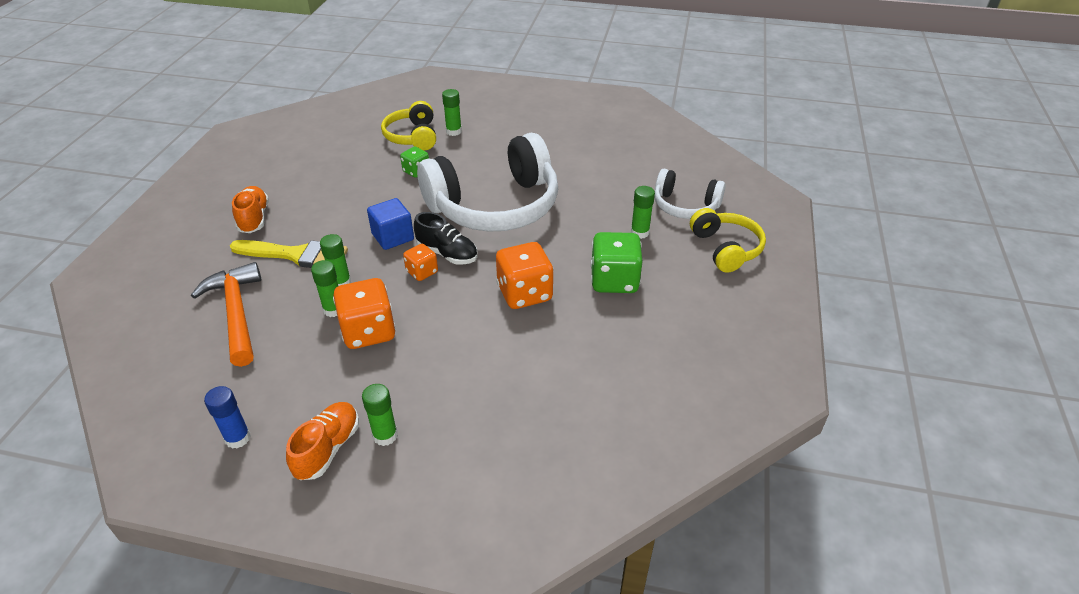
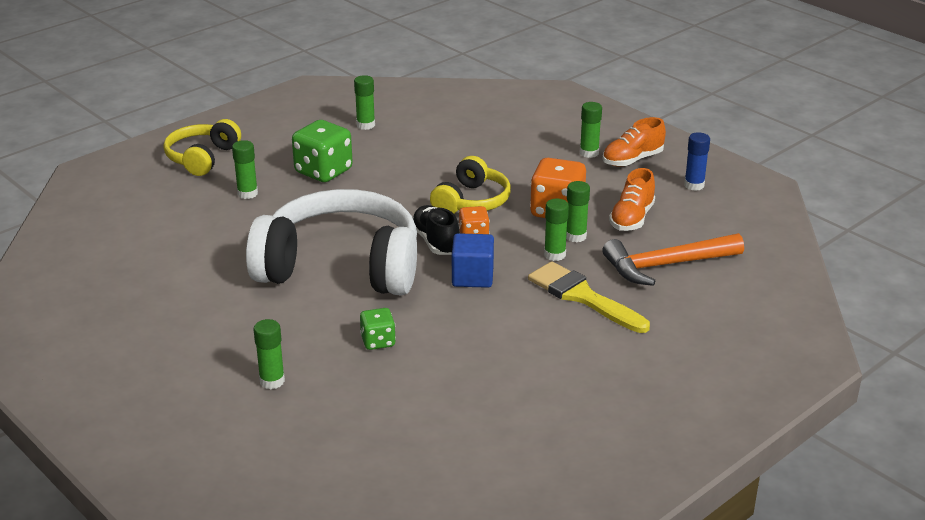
camera: 145 degrees left, 10 degrees down
orange hammer [191,262,261,367] -> orange hammer turned 60 degrees clockwise [602,233,744,286]
orange shoe [232,186,269,233] -> orange shoe moved to [609,168,655,231]
yellow headphones [381,101,436,150] -> yellow headphones moved to [430,156,511,214]
orange dice [496,242,554,309] -> none
white headphones [655,169,726,219] -> none
none -> green glue stick [354,75,375,130]

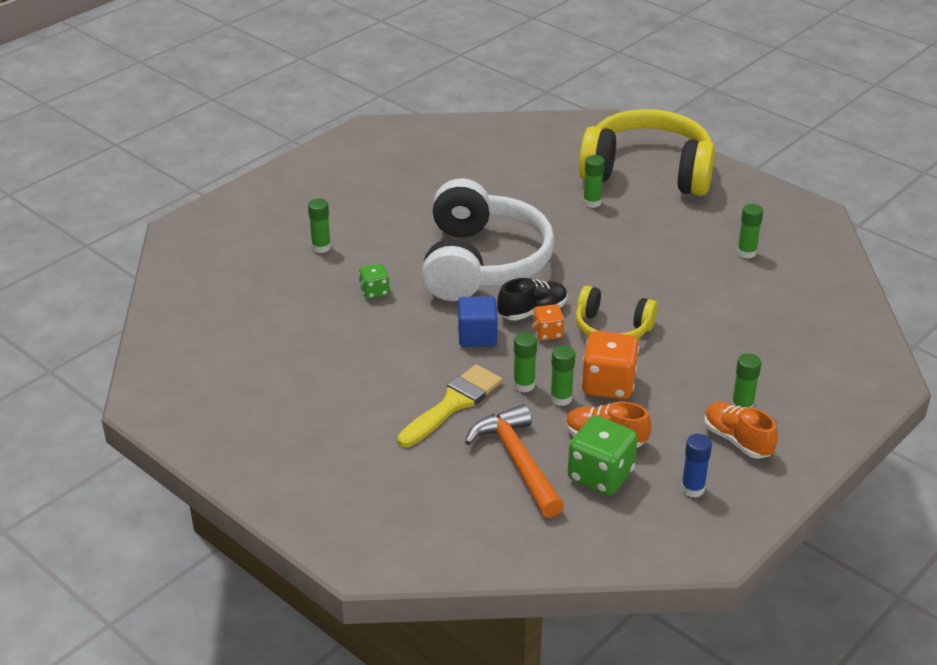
camera: 85 degrees right, 5 degrees up
yellow headphones [164,119,241,176] -> yellow headphones [579,109,715,196], size x1.93
green dice [292,120,353,182] -> green dice moved to [568,416,638,495]

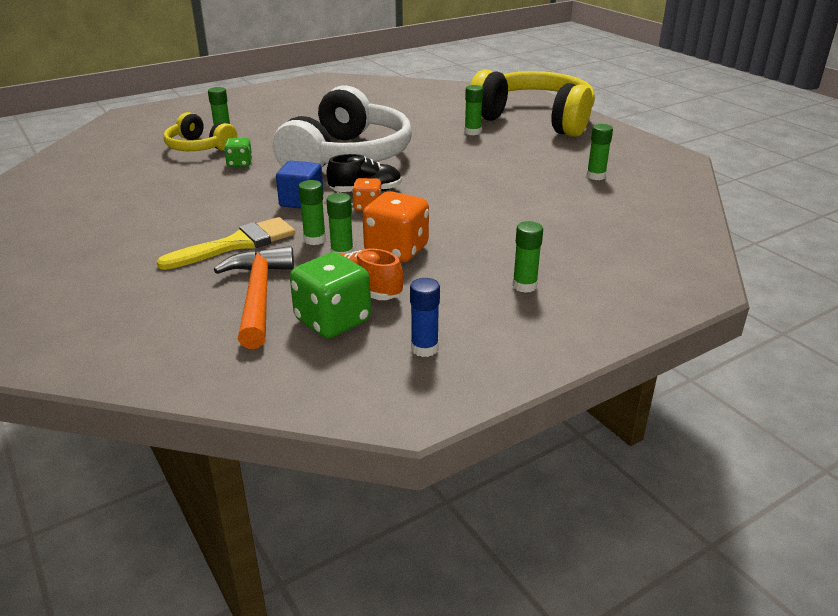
camera: 15 degrees right, 5 degrees down
yellow headphones [575,286,658,339] -> yellow headphones moved to [164,112,237,151]
orange shoe [704,402,778,458] -> none

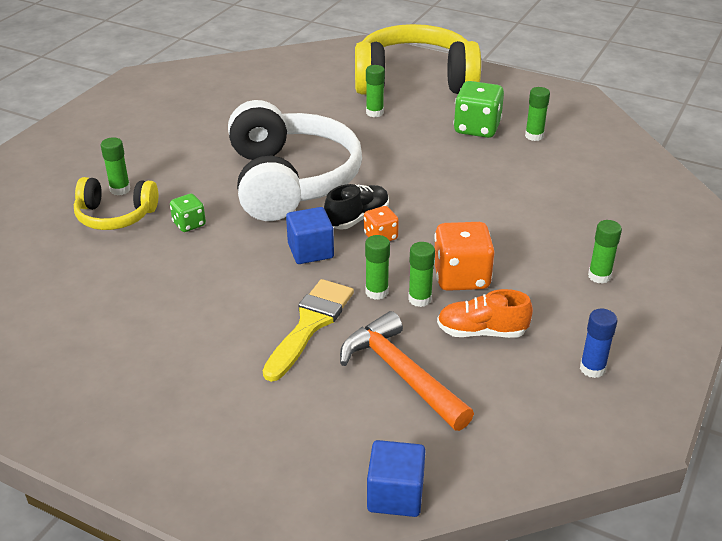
camera: 30 degrees left, 5 degrees up
green dice [290,252,371,338] -> green dice moved to [453,81,504,138]
none -> blue cube [367,440,425,517]

